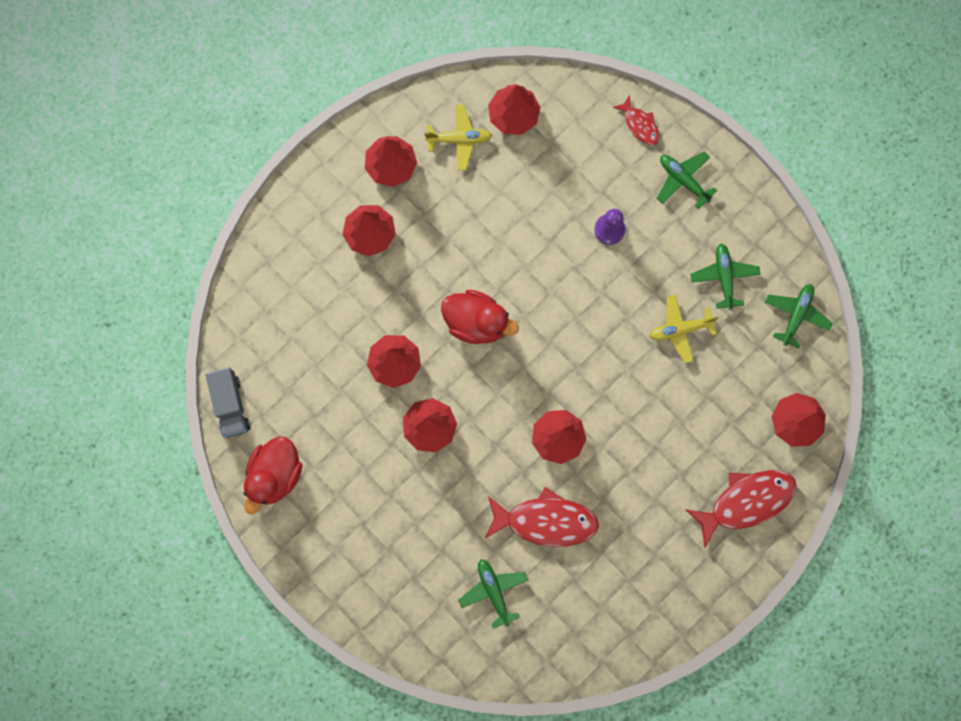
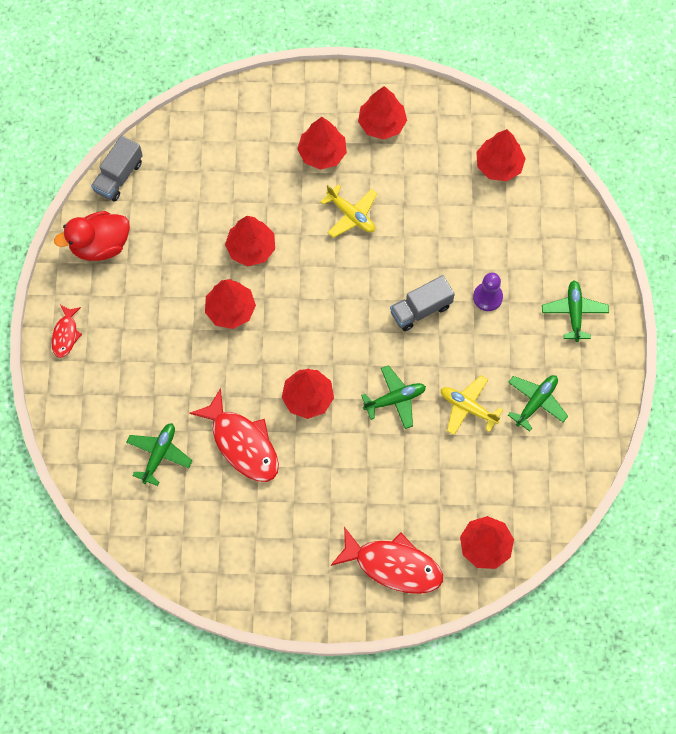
camera: 45 degrees right, 10 degrees down
yellow plane [424,104,492,170] -> yellow plane moved to [320,185,377,238]
red duck [441,290,519,344] -> none
red fish [613,95,660,145] -> red fish moved to [51,305,82,358]
green plane [765,284,833,348] -> green plane moved to [361,365,426,429]
none -> grey truck [390,275,455,331]

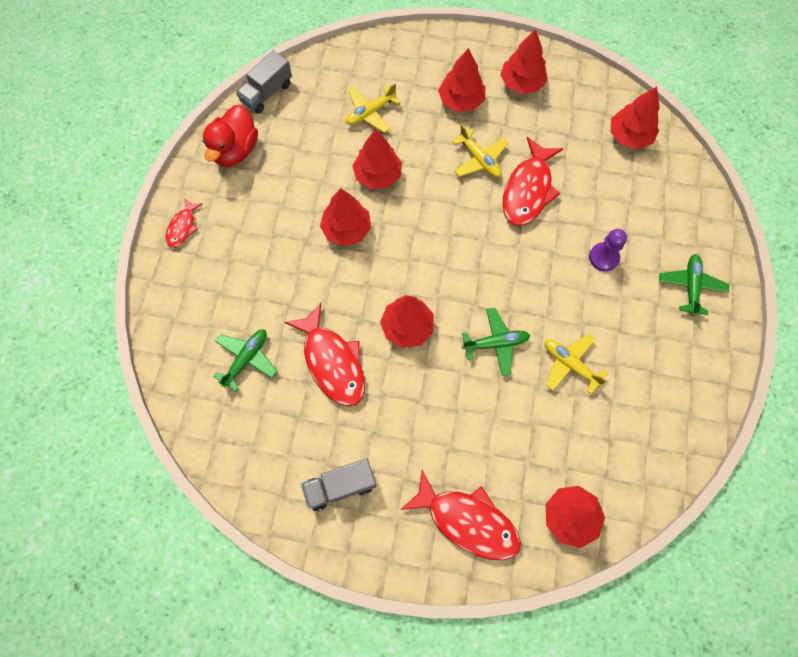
camera: 10 degrees right, 0 degrees up
red duck [54,211,130,261] -> red duck turned 60 degrees counterclockwise [203,105,258,167]
grey truck [390,275,455,331] -> grey truck moved to [301,458,377,511]
green plane [508,375,568,432] -> none
none -> yellow plane [346,83,401,133]
none -> red fish [503,137,563,226]

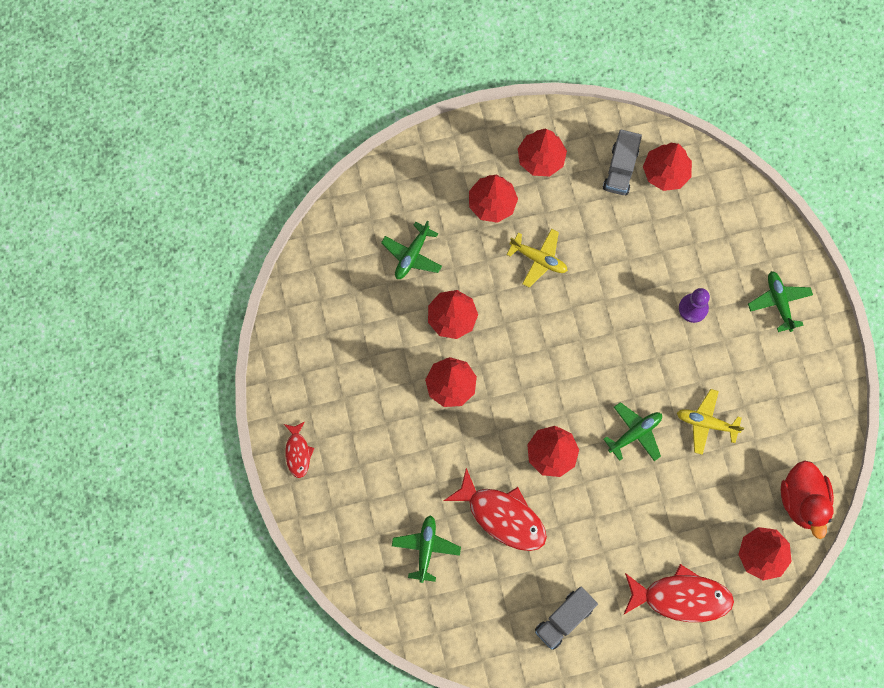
camera: 25 degrees left, 5 degrees up
red duck [203,105,258,167] -> red duck moved to [781,460,834,539]
grey truck [236,50,292,114] -> grey truck moved to [603,130,642,195]
yellow plane [346,83,401,133] -> green plane [381,221,442,279]
red fish [503,137,563,226] -> none

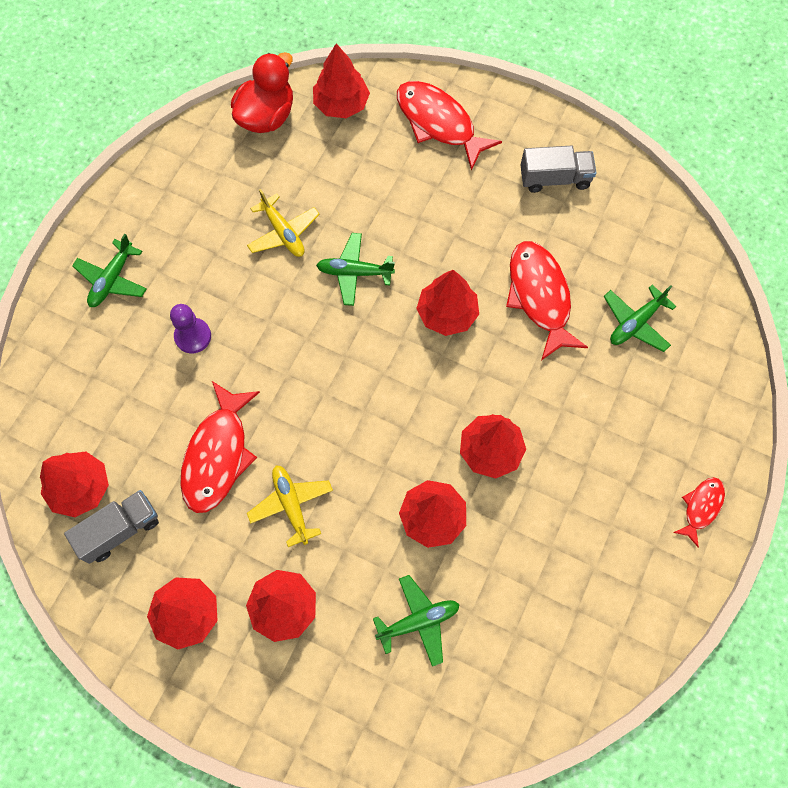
camera: 140 degrees left, 5 degrees down
none -> red fish [180,381,260,513]

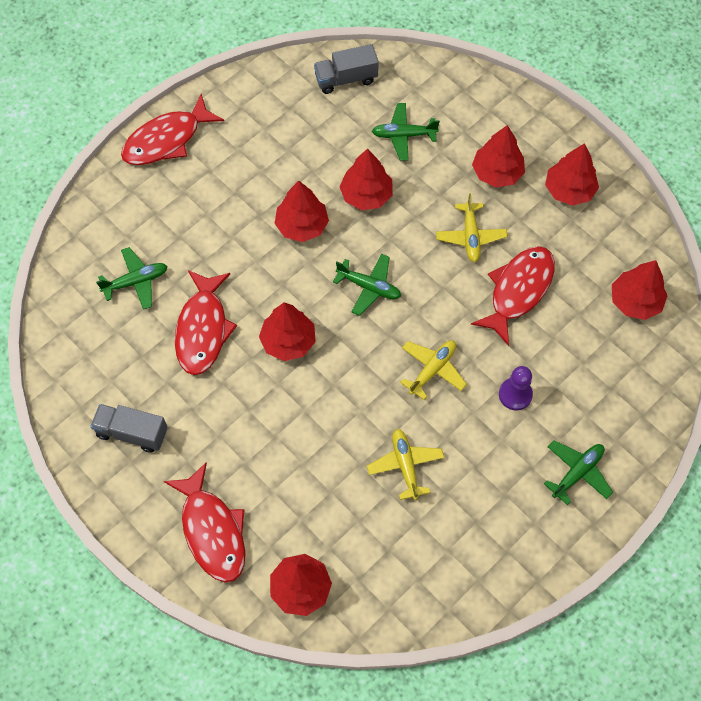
camera: 160 degrees left, 5 degrees down
grey truck [64,490,159,564] -> grey truck moved to [314,44,379,94]
red duck [231,52,293,133] -> none
green plane [316,233,395,306] -> green plane moved to [333,254,401,316]
red fish [673,477,725,548] -> red fish [121,94,224,165], size x1.88
none -> yellow plane [400,340,467,400]

